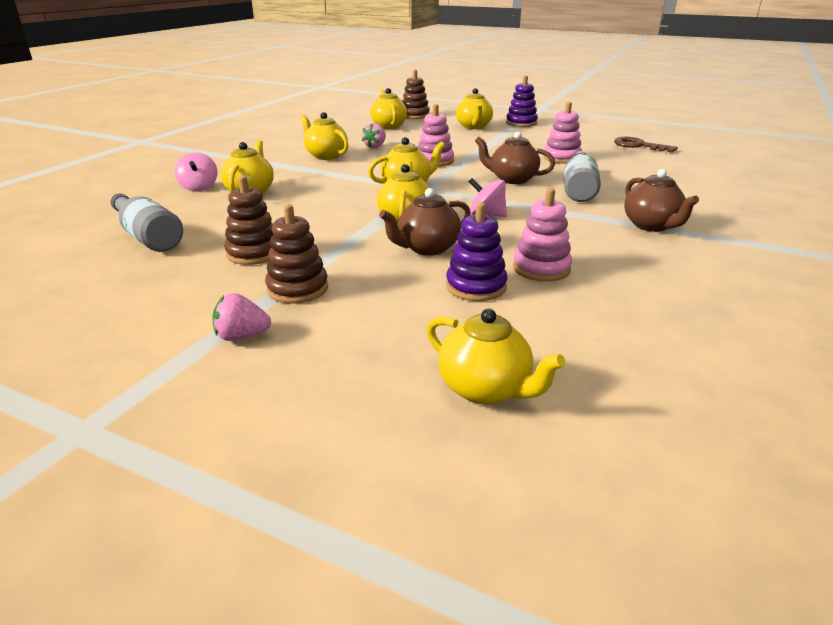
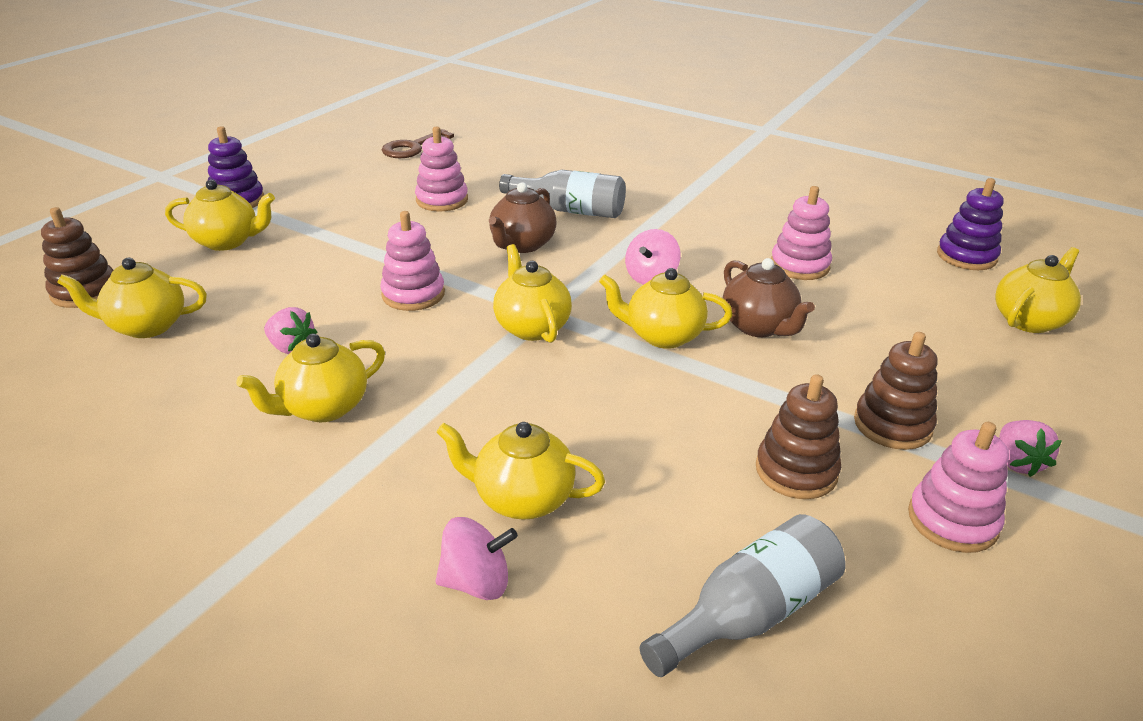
camera: 85 degrees left, 5 degrees up
purple stacking toy [446,203,507,301] -> purple stacking toy moved to [937,178,1004,270]
brown teapot [624,169,699,232] -> none
none -> pink stacking toy [908,422,1009,553]

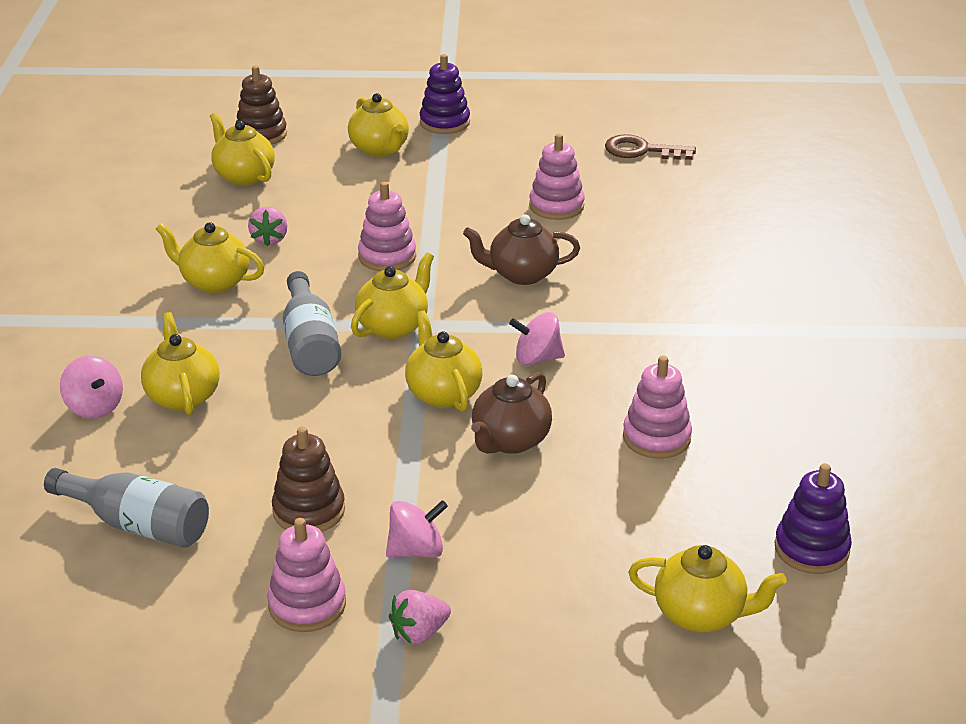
camera: 60 degrees right, 0 degrees up
grey bottle [499,170,626,218] -> grey bottle moved to [283,271,341,376]
brown stacking toy [854,332,938,450] -> pink spinning top [386,500,448,558]

